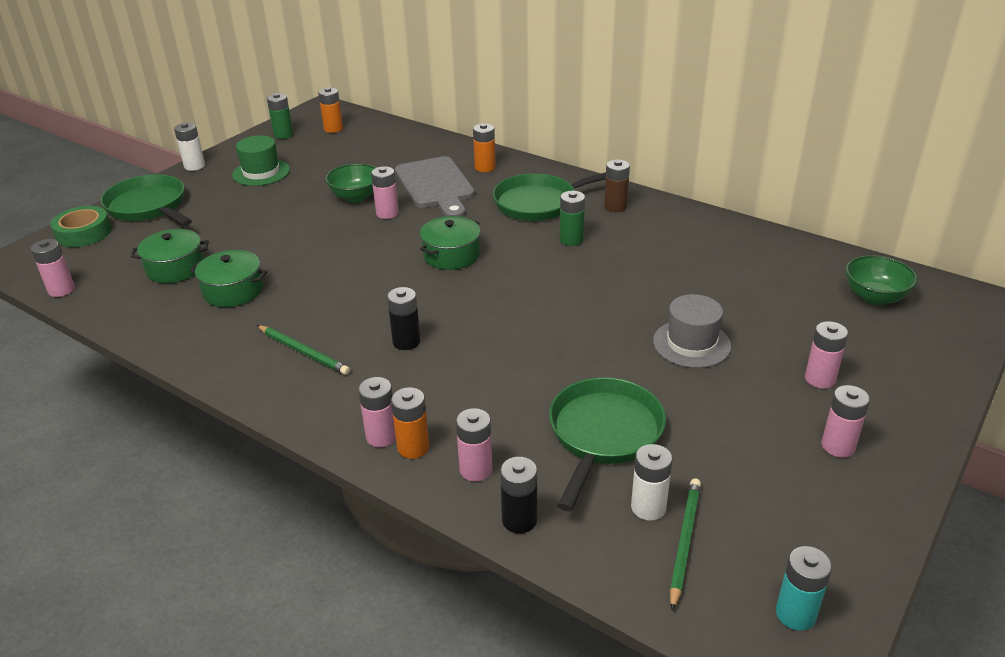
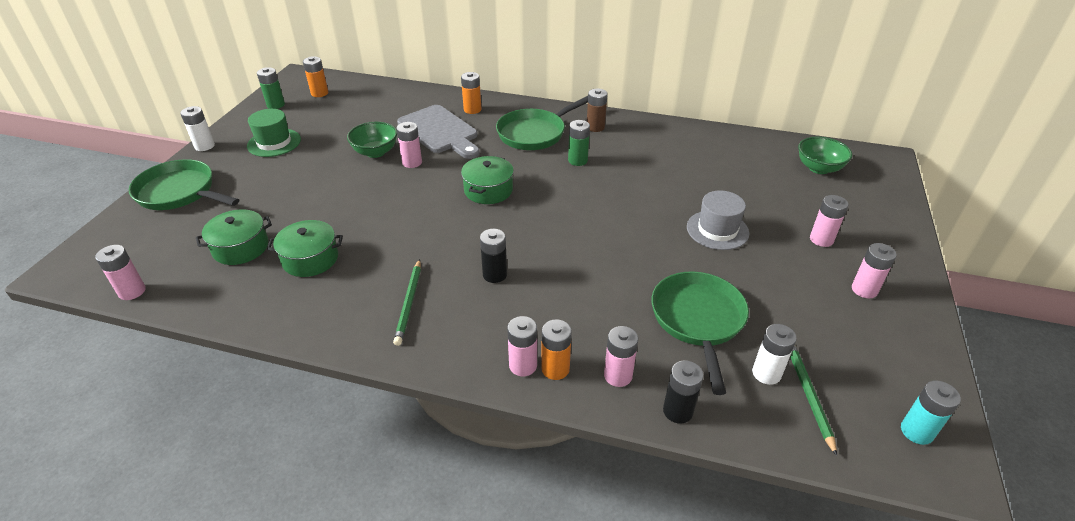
camera: 20 degrees left, 5 degrees up
green tape [50,206,111,247] -> none
green pencil [257,325,350,375] -> green pencil turned 75 degrees clockwise [393,259,421,346]

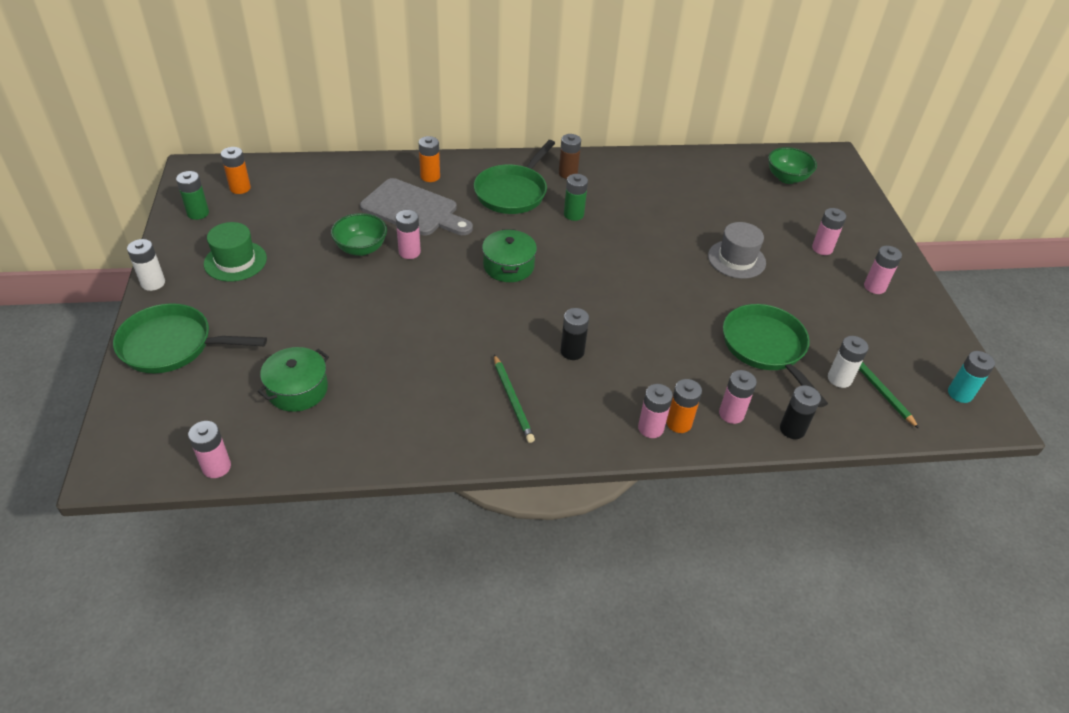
camera: 25 degrees left, 5 degrees up
green pot [267,220,343,277] -> none

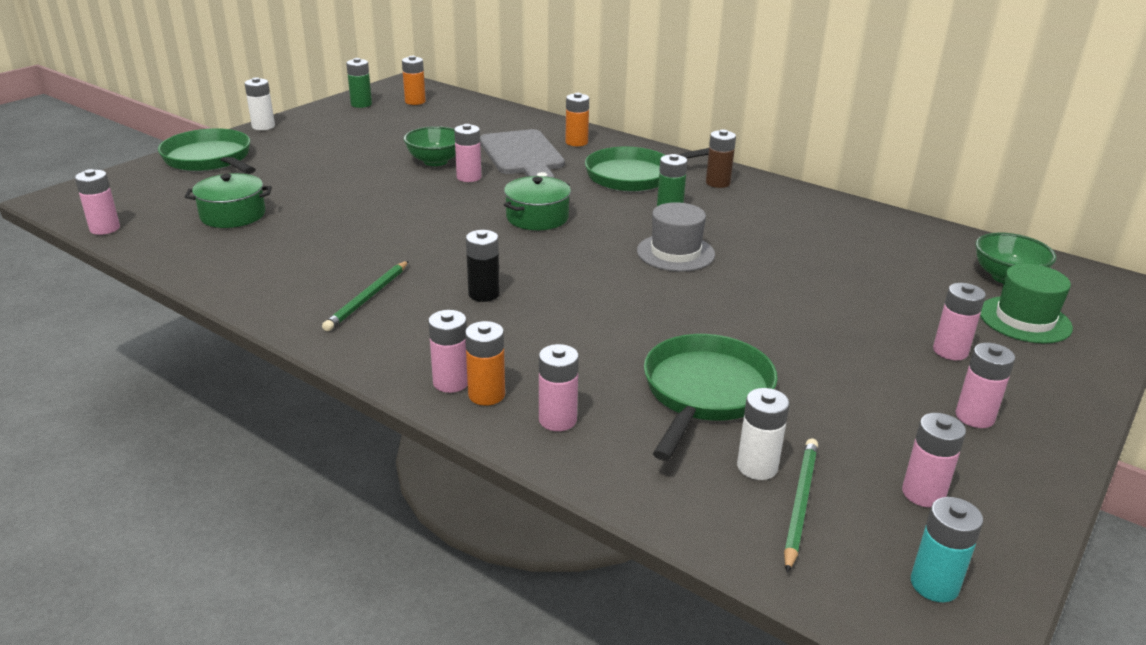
camera: 45 degrees right, 15 degrees down
green hat [204,222,267,282] -> green hat moved to [980,264,1073,344]
grey hat [708,222,766,279] -> grey hat moved to [637,202,715,272]
black battery [780,385,821,439] -> none
none -> pink battery [902,413,966,508]

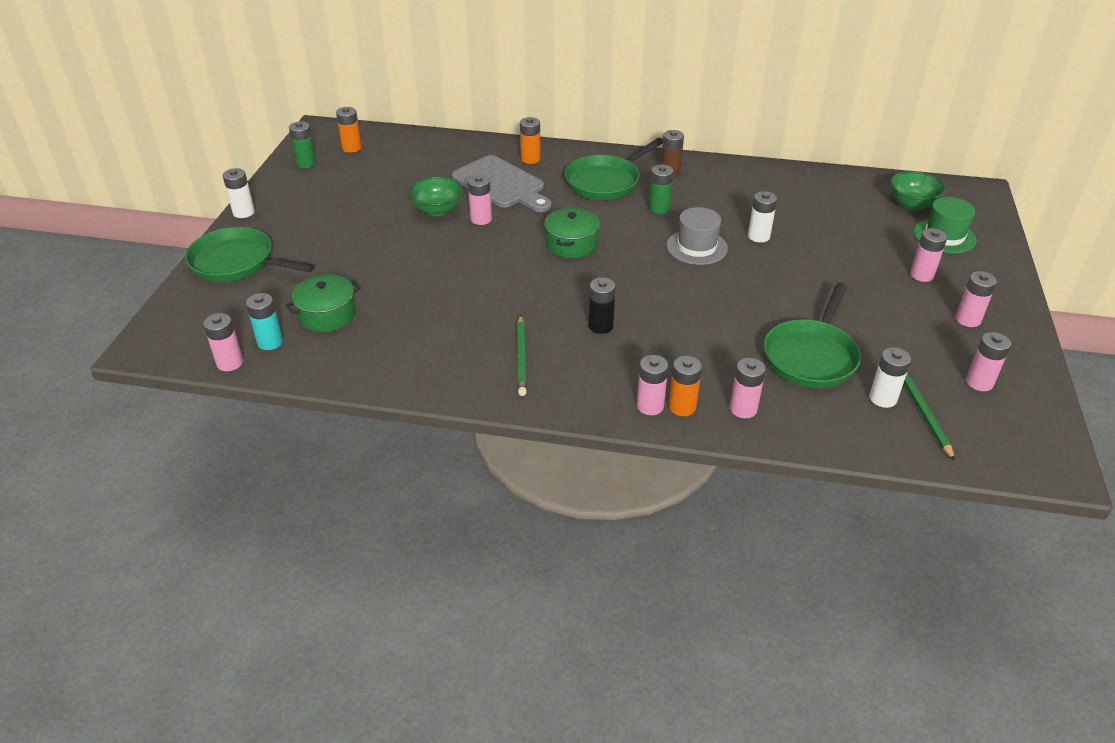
camera: 25 degrees left, 10 degrees up
green pan [644,334,778,461] -> green pan turned 150 degrees counterclockwise [764,283,861,388]
turquoise battery [911,497,983,602] -> turquoise battery moved to [246,293,283,350]
none -> white battery [748,191,777,243]

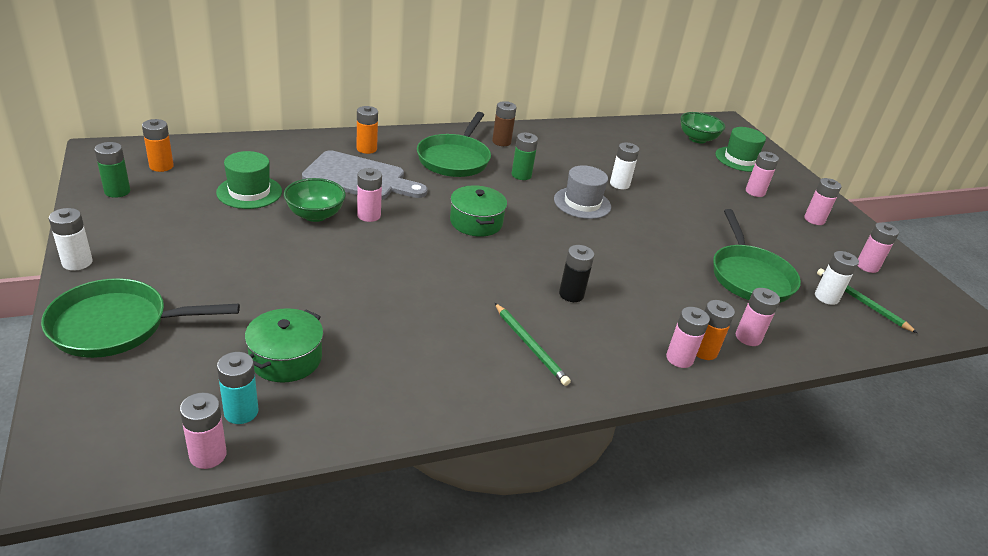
camera: 35 degrees left, 5 degrees down
none -> green hat [216,151,282,209]

